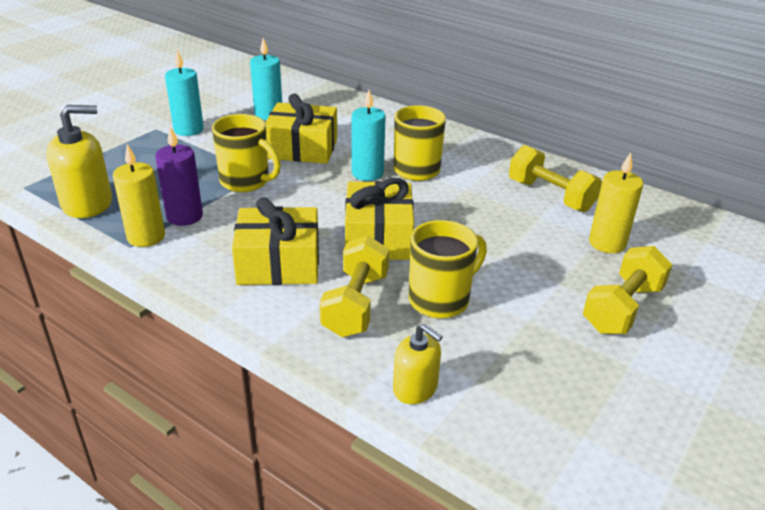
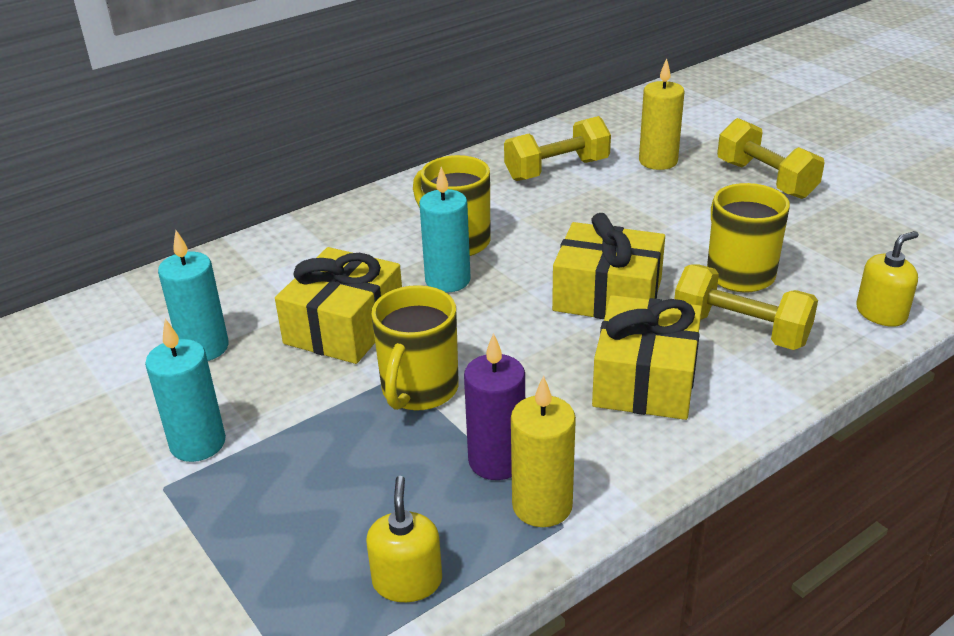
camera: 70 degrees left, 0 degrees up
yellow soap dispenser [46,105,112,218] -> yellow soap dispenser [366,476,442,602], size x0.61
yellow mug [212,114,281,192] -> yellow mug turned 150 degrees clockwise [371,285,459,410]

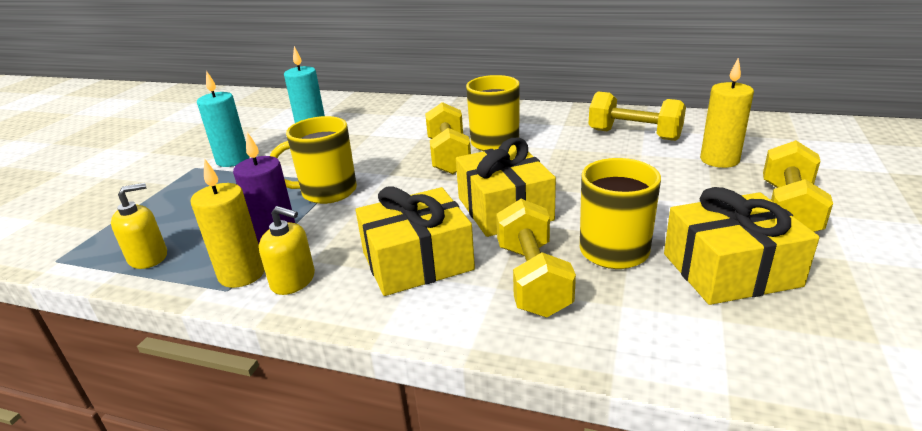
camera: 55 degrees right, 5 degrees down
yellow gift [275,247,402,364] -> yellow gift moved to [664,187,820,305]
turquoise candle [419,167,471,293] -> yellow dumbbell [425,102,471,174]
yellow soap dispenser [856,231,919,327] -> yellow soap dispenser moved to [259,206,315,295]

